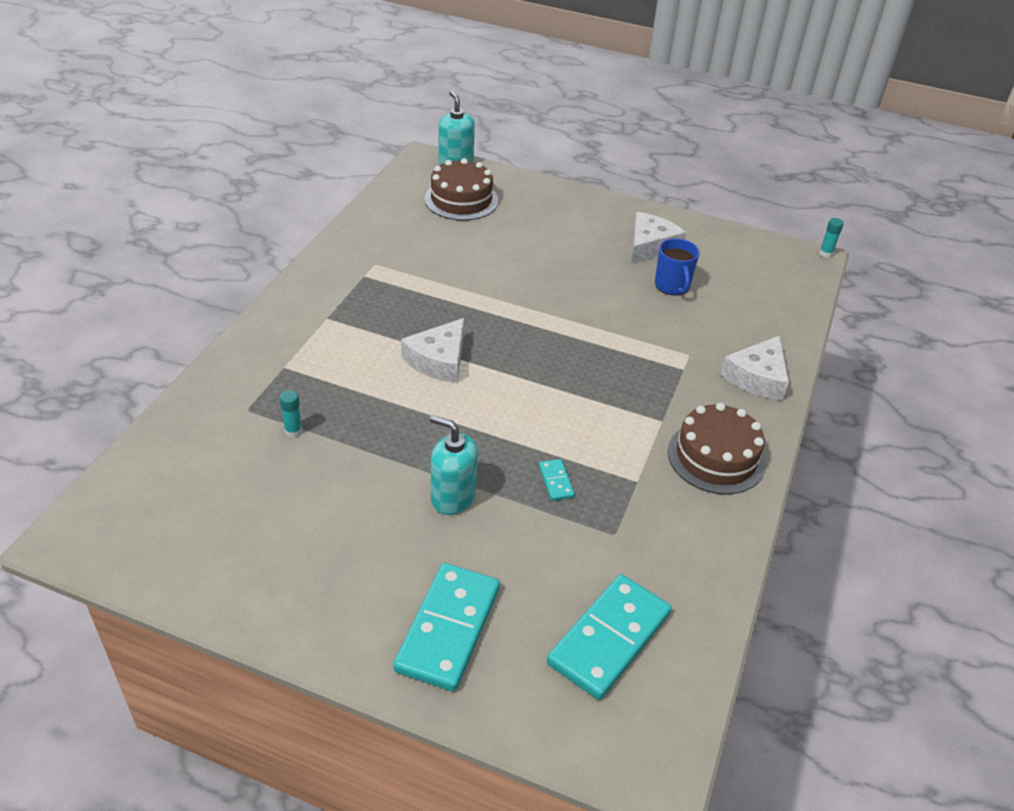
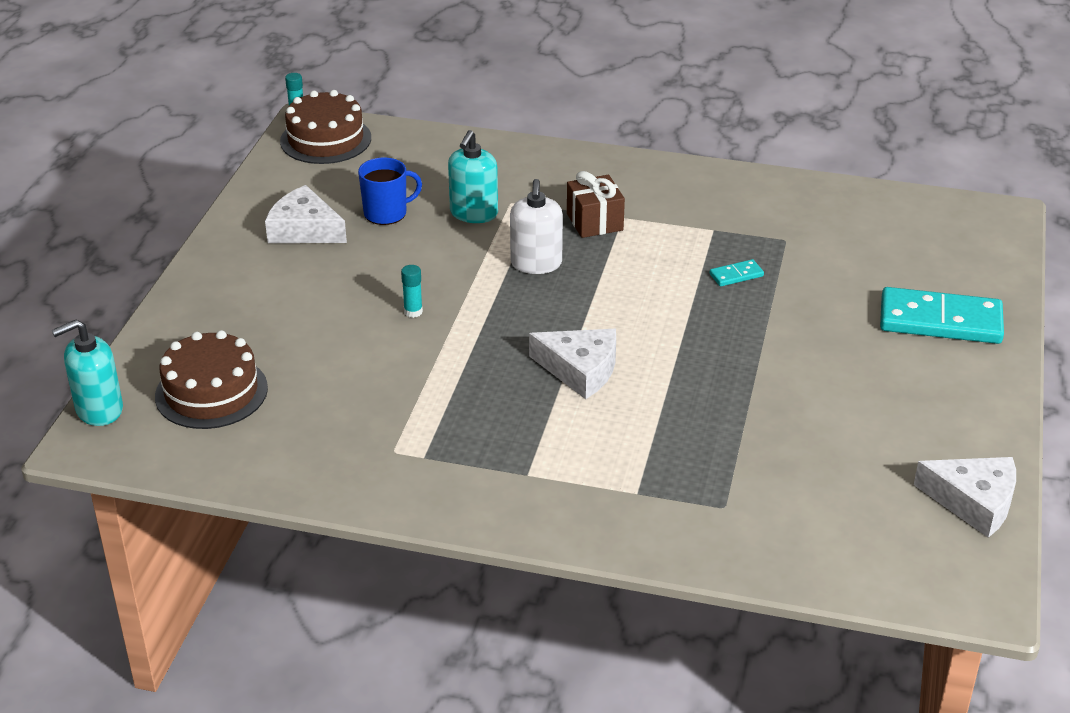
camera: 95 degrees left, 5 degrees down
turquoise glue stick [279,390,302,437] -> turquoise glue stick moved to [401,265,423,318]
turquoise soap dispenser [430,415,478,515] -> turquoise soap dispenser moved to [448,130,498,223]
turquoise domino [547,574,672,700] -> none
brown cake [668,403,766,494] -> brown cake moved to [280,90,371,164]
white cheese [720,335,789,401] -> white cheese moved to [914,457,1016,538]
none -> white soap dispenser [510,179,563,274]
none -> brown gift [567,171,625,238]

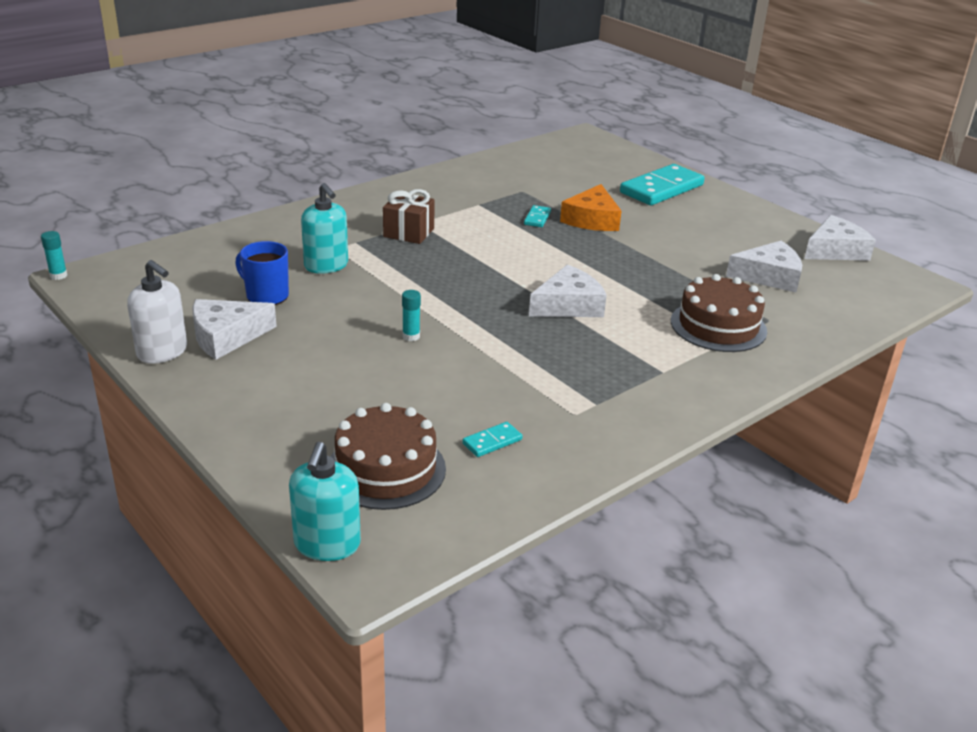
camera: 55 degrees left, 5 degrees down
brown cake [280,90,371,164] -> brown cake moved to [671,274,767,352]
blue mug [358,158,422,225] -> blue mug turned 75 degrees counterclockwise [235,241,289,305]
white soap dispenser [510,179,563,274] -> white soap dispenser moved to [127,260,187,364]
none -> turquoise domino [462,422,522,457]
none -> orange cheese [560,184,622,231]
none -> white cheese [726,241,802,292]

